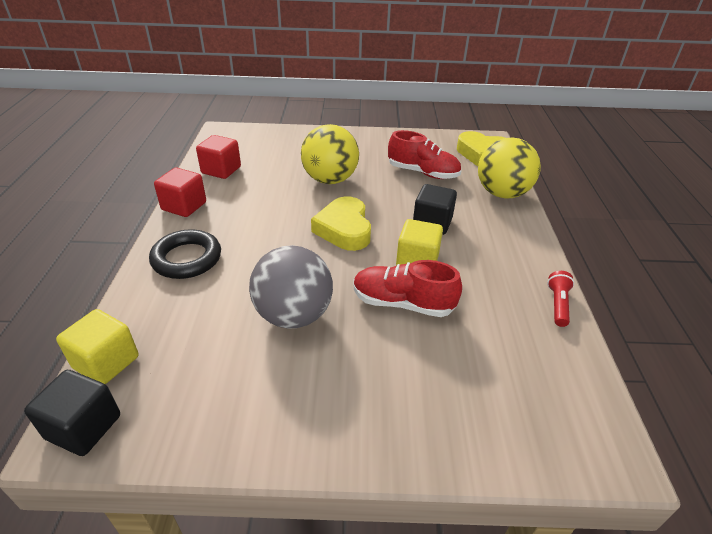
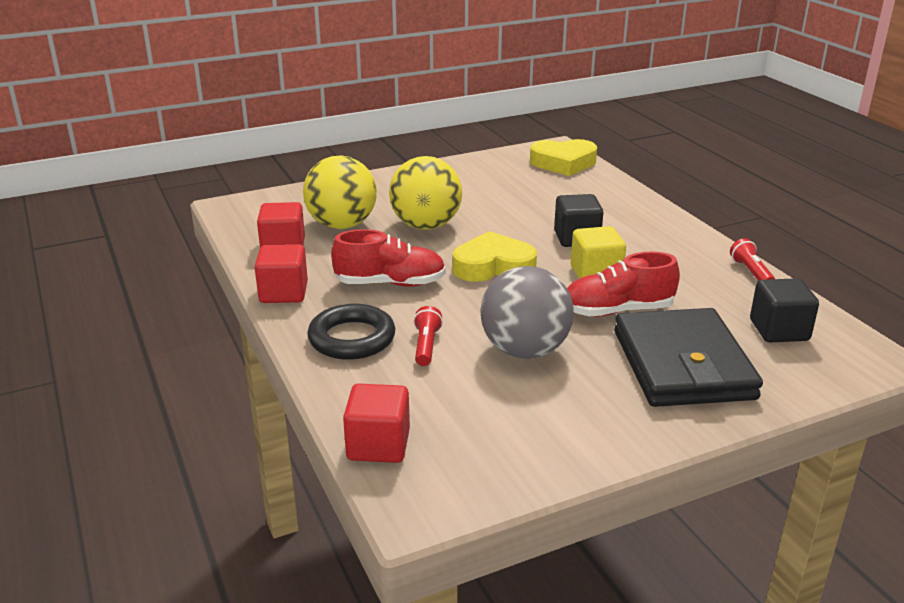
camera: 25 degrees left, 10 degrees down
black cube [24,370,120,456] -> black cube moved to [750,278,819,342]
yellow cube [56,309,139,384] -> red cube [343,383,410,463]
yellow heart [311,196,371,251] -> yellow heart turned 120 degrees clockwise [453,231,537,282]
red shoe [388,130,461,179] -> red shoe moved to [331,229,446,287]
yellow ball [478,137,541,198] -> yellow ball moved to [303,155,377,229]
none -> red flashlight [413,306,443,366]
none -> black wallet [614,308,763,407]

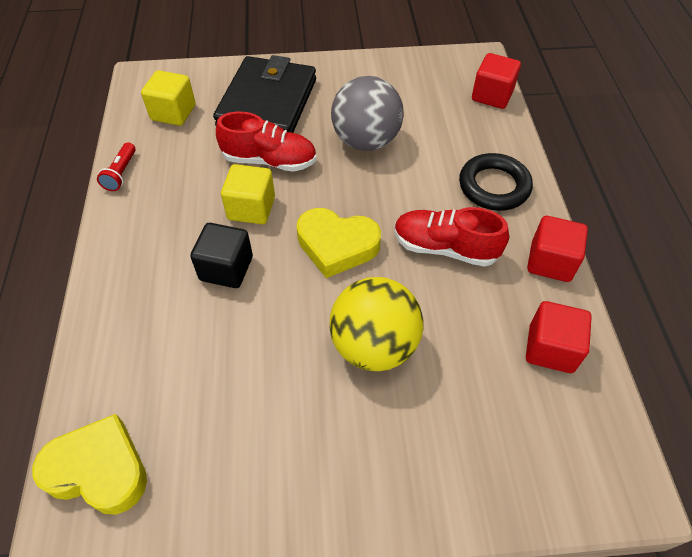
camera: 160 degrees left, 25 degrees up
yellow ball [303,155,377,229] -> none
red flashlight [413,306,443,366] -> none
black cube [750,278,819,342] -> yellow cube [141,70,196,126]

